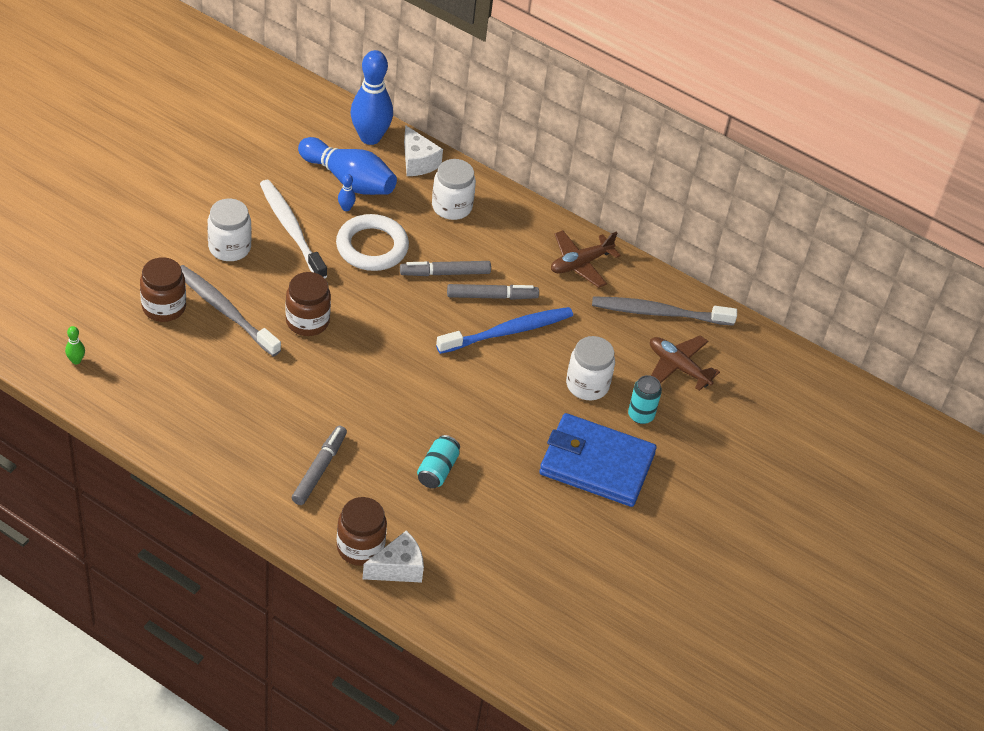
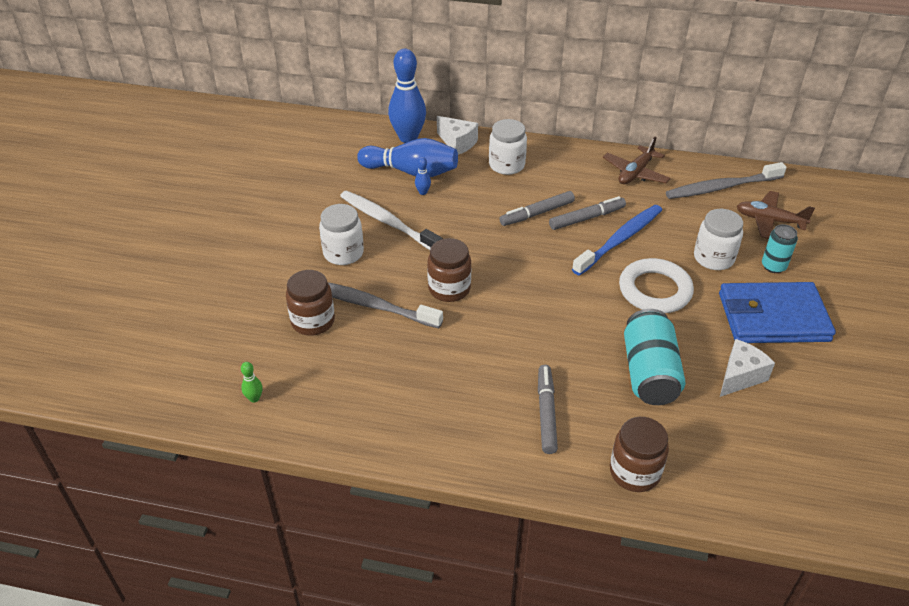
camera: 15 degrees left, 5 degrees down
white ring [336,214,409,271] -> white ring moved to [619,258,694,313]
white cheese [363,530,424,583] -> white cheese moved to [720,339,775,397]
turquoise can [417,435,460,488] -> turquoise can [624,309,685,405], size x1.75

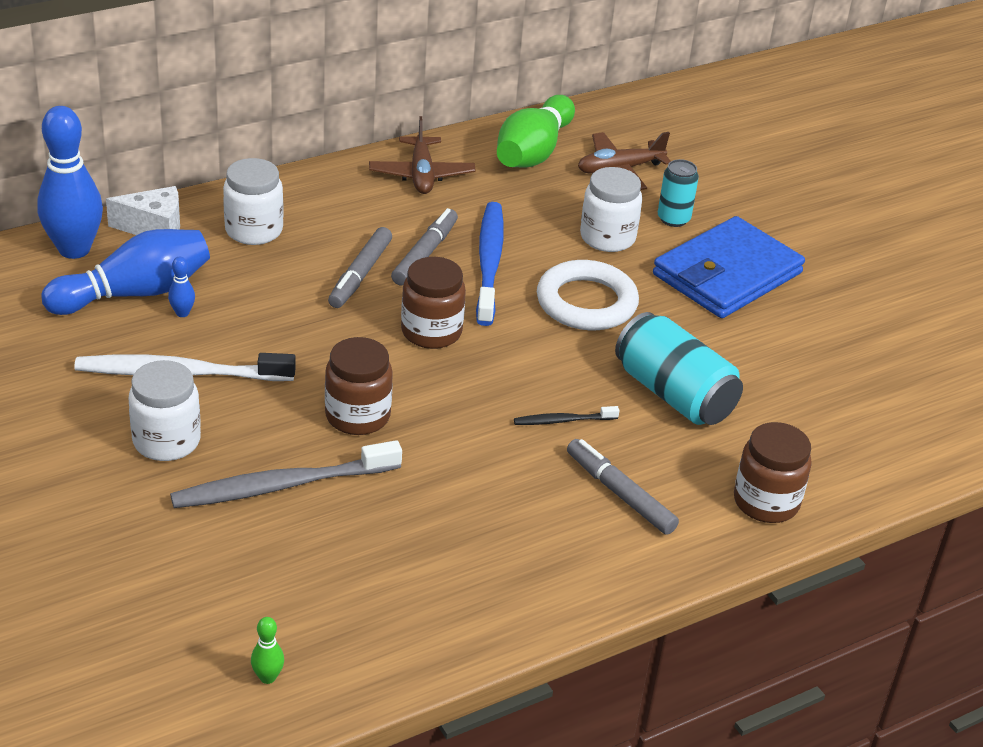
camera: 45 degrees left, 5 degrees down
brown jar [286,270,335,336] -> brown jar moved to [401,257,466,349]
grey toothbrush [666,162,787,199] -> green bowling pin [497,95,575,168]
white cheese [720,339,775,397] -> none
none -> black toothbrush [514,406,619,425]

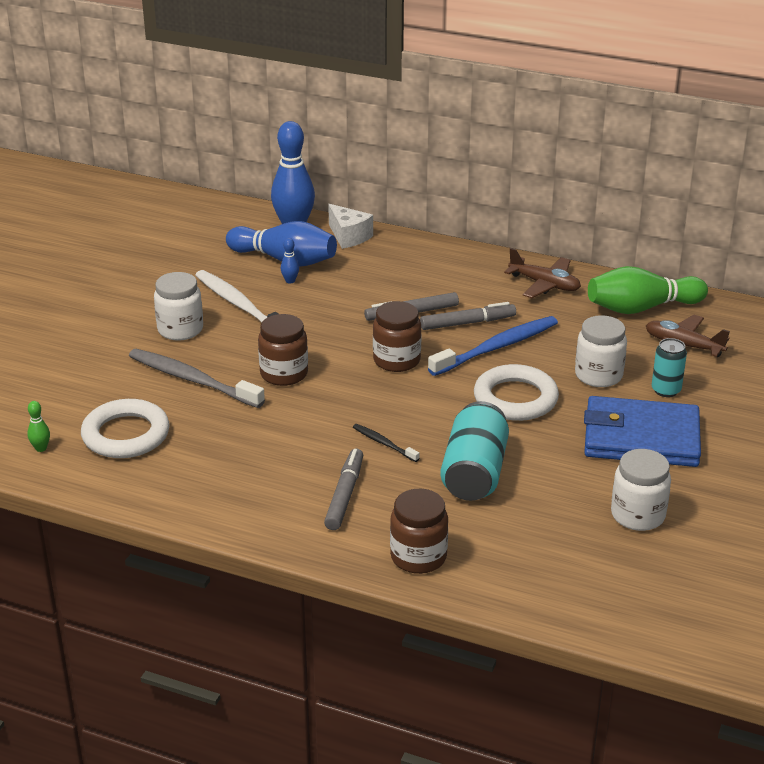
camera: 55 degrees right, 5 degrees down
white jar [223,158,283,245] -> white jar moved to [611,449,671,531]
brown plane [369,116,476,194] -> brown plane turned 105 degrees counterclockwise [504,248,581,298]
none -> white ring [81,399,169,458]

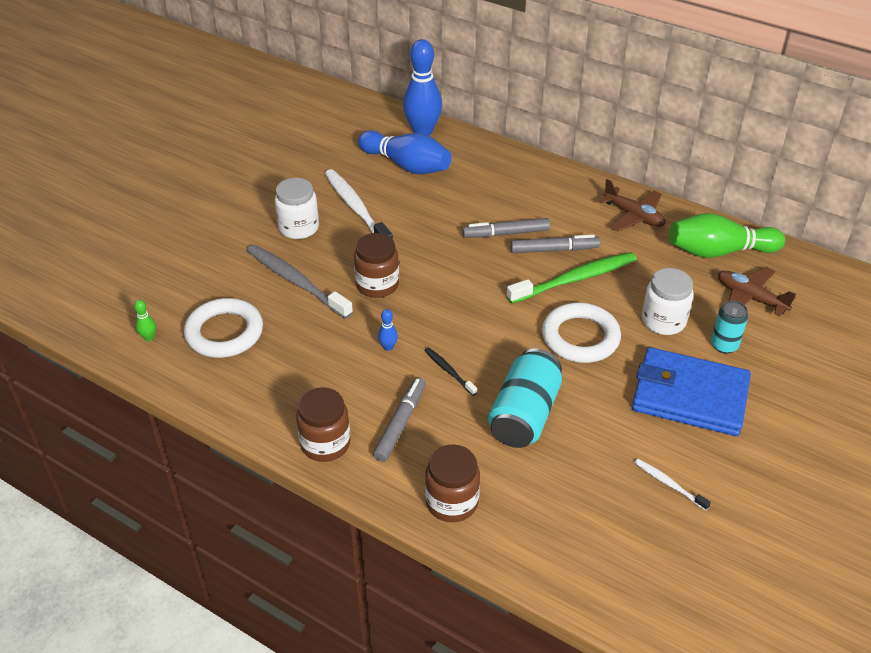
camera: 10 degrees right, 10 degrees up
blue bowling pin [281,238,299,283] -> blue bowling pin moved to [378,309,398,351]
white cheese [328,204,373,249] -> none
brown jar [373,301,421,372] -> brown jar moved to [296,387,351,462]
blue toothbrush [428,316,558,376] -> green toothbrush [507,252,637,304]
white jar [611,449,671,531] -> white toothbrush [634,459,711,511]

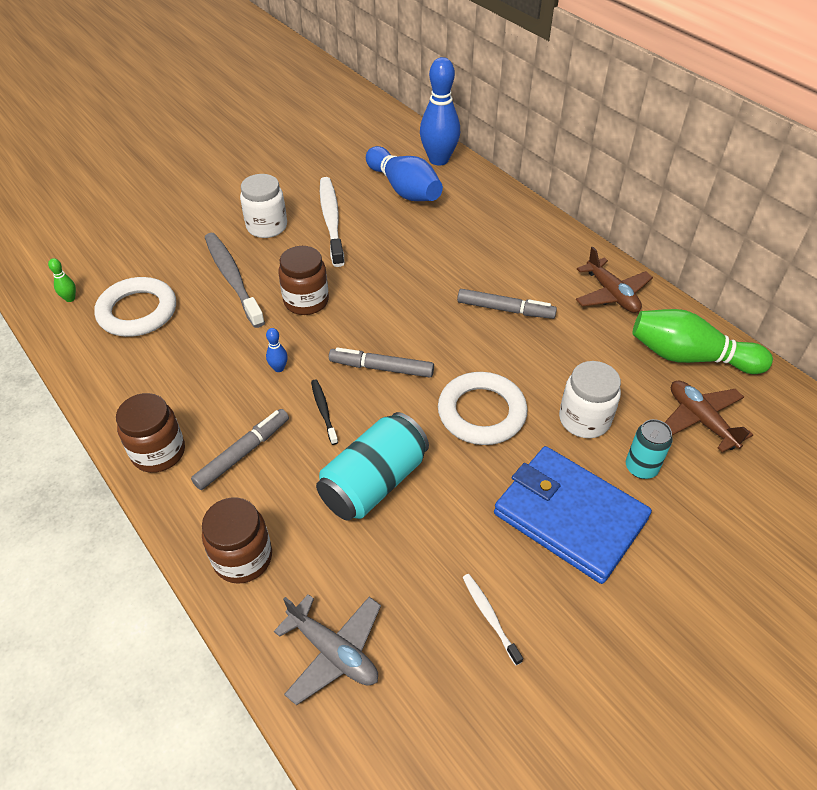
camera: 20 degrees right, 5 degrees up
grey marker [462,218,550,238] -> grey marker moved to [329,347,434,377]
green toothbrush [507,252,637,304] -> none
none -> grey plane [274,594,381,705]

